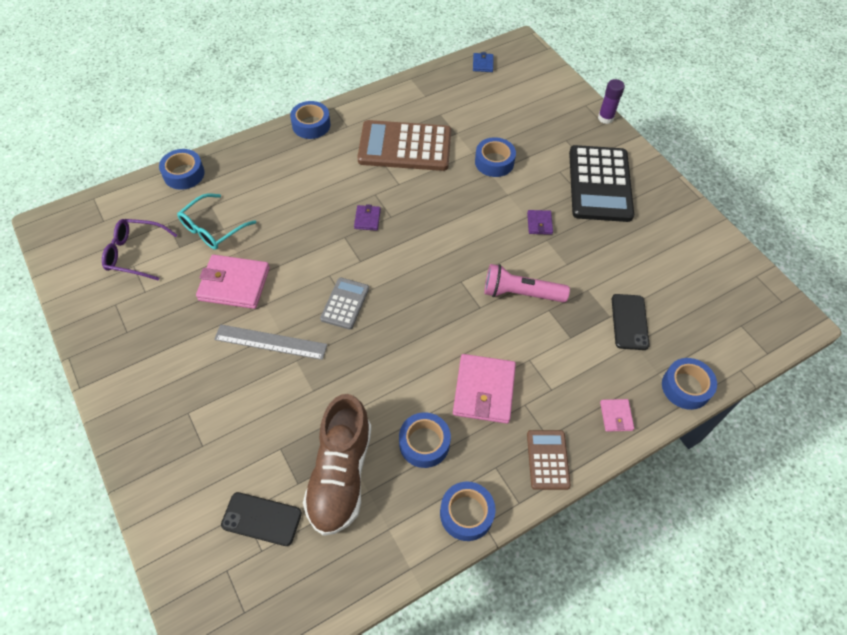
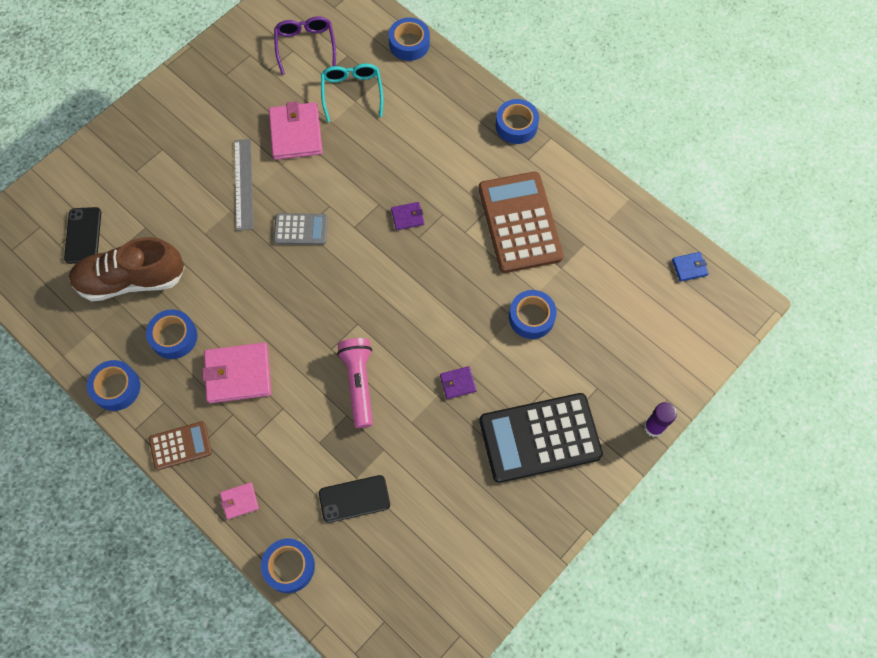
camera: 75 degrees right, 10 degrees up
turquoise glasses [177,194,256,250] -> turquoise glasses turned 60 degrees clockwise [321,63,383,122]

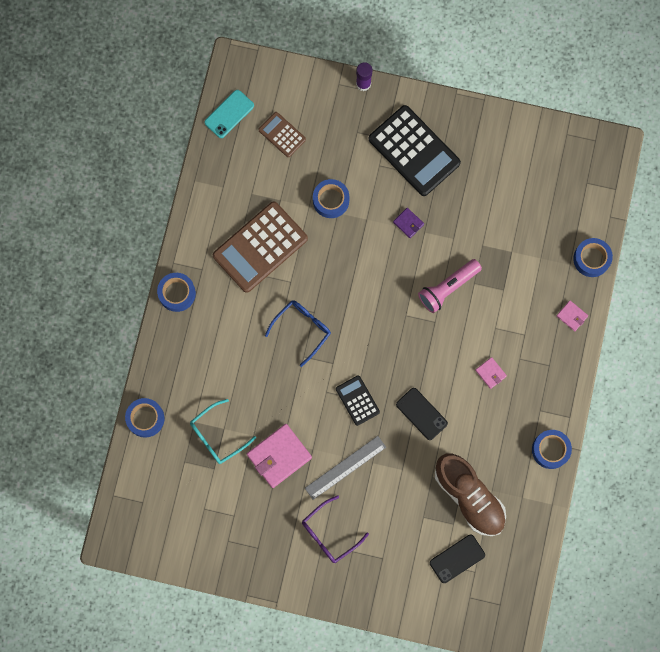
camera: 120 degrees left, 10 degrees up
blue tape [146,309,197,359] -> none
brown calculator [149,421,212,470] -> brown calculator moved to [258,112,306,157]
pink wallet [202,342,271,403] -> pink wallet [475,357,507,389], size x0.49
purple glasses [274,16,336,75] -> purple glasses moved to [302,495,369,563]
grey calculator [274,213,328,245] -> black calculator [336,375,380,426]
black phone [319,475,390,523] -> black phone moved to [396,388,448,440]
purple wallet [391,202,424,230] -> blue glasses [265,300,331,367]
blue wallet [672,252,709,282] -> turquoise phone [204,90,254,138]

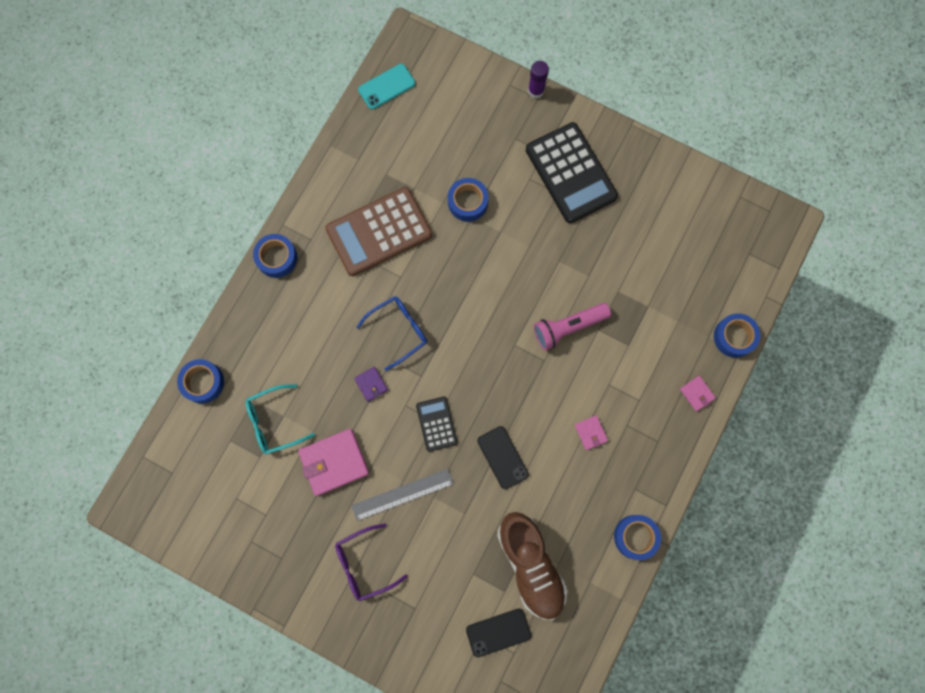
camera: 15 degrees right, 0 degrees up
brown calculator [258,112,306,157] -> none
purple wallet [393,208,424,238] -> purple wallet moved to [354,367,388,402]

